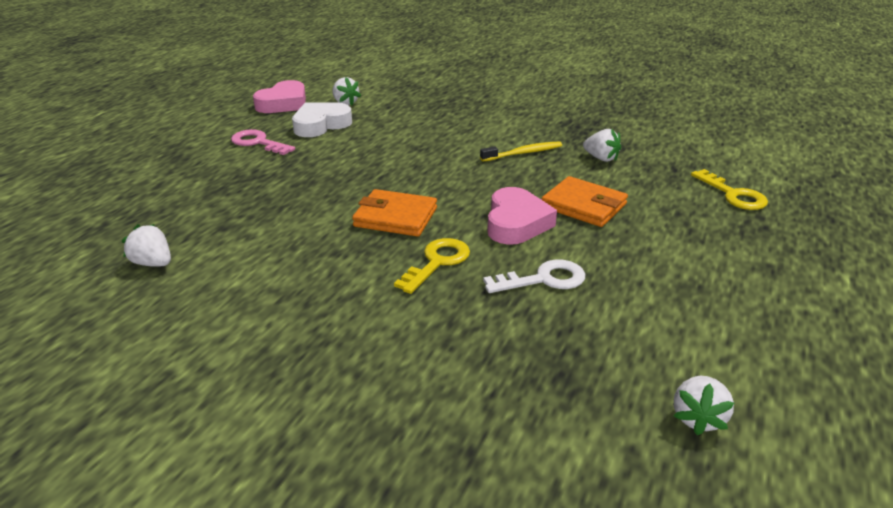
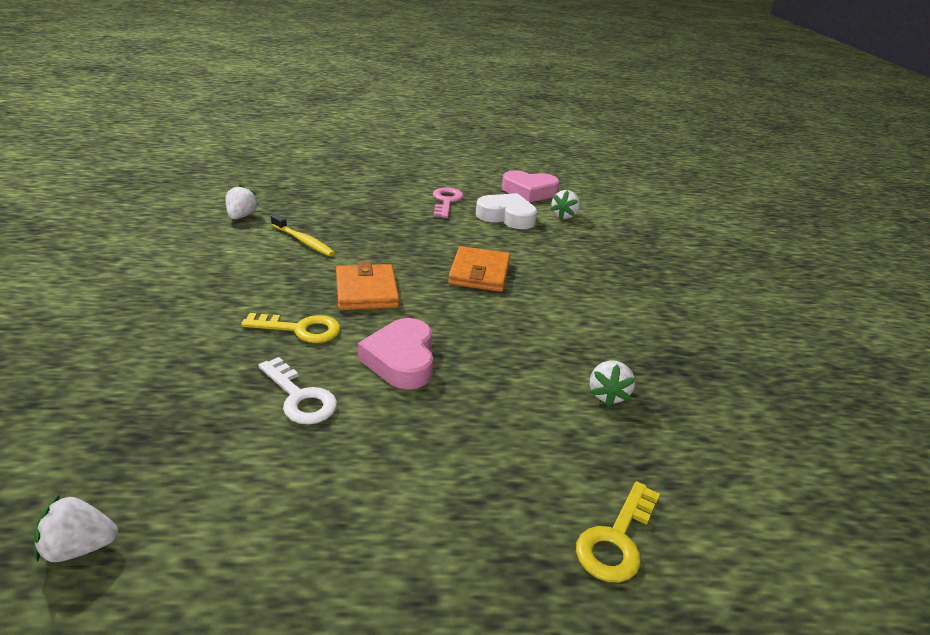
camera: 60 degrees right, 0 degrees up
yellow toothbrush [480,141,562,162] -> yellow toothbrush moved to [271,214,335,256]
pink heart [487,187,557,245] -> pink heart turned 105 degrees clockwise [358,318,433,389]
orange wallet [541,176,628,227] -> orange wallet moved to [448,246,510,292]

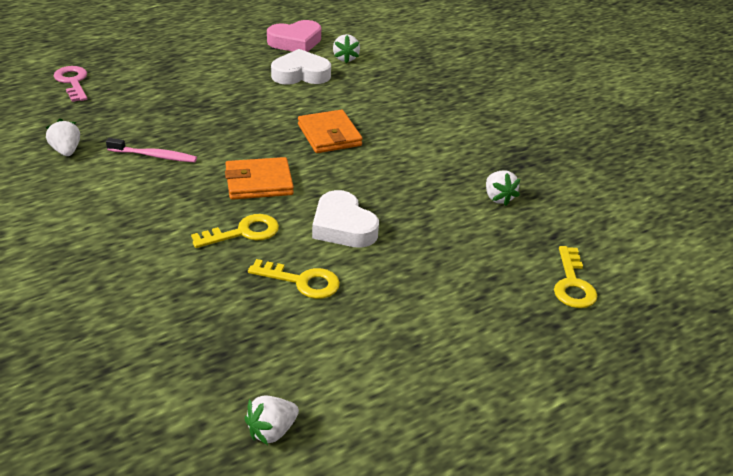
camera: 30 degrees left, 5 degrees up
white key [259,357,337,424] -> yellow key [248,259,340,299]
yellow toothbrush [271,214,335,256] -> pink toothbrush [106,138,197,162]
orange wallet [336,262,399,310] -> orange wallet turned 60 degrees counterclockwise [225,157,294,200]
pink heart [358,318,433,389] -> white heart [312,190,379,248]
pink key [433,187,463,218] -> pink key moved to [54,66,87,102]

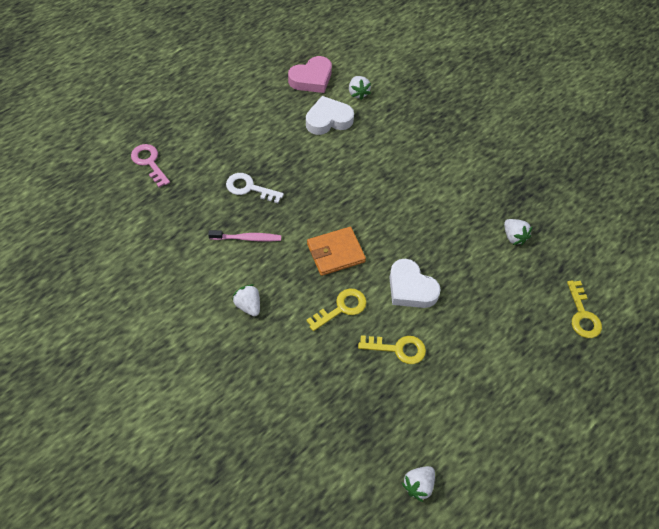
camera: 10 degrees left, 20 degrees up
white strawberry [45,119,80,156] -> white strawberry moved to [232,284,260,316]
orange wallet [298,110,363,153] -> none
none -> white key [226,173,284,203]

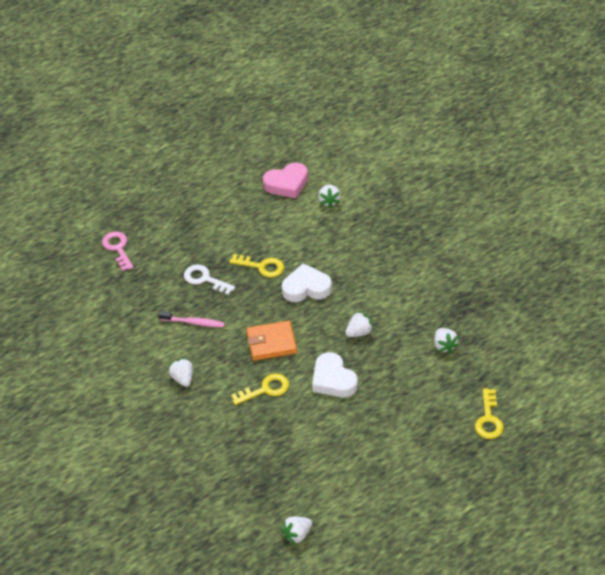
camera: 15 degrees right, 10 degrees down
white heart [306,96,354,135] -> white heart moved to [282,263,332,302]
yellow key [358,335,426,364] -> yellow key moved to [229,254,284,278]
none -> white strawberry [345,311,373,337]

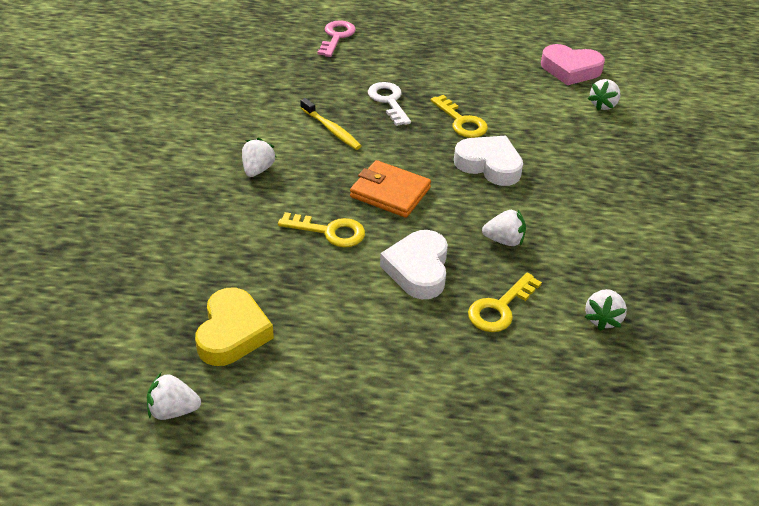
camera: 35 degrees right, 5 degrees down
pink toothbrush [158,311,225,327] -> yellow toothbrush [300,98,361,150]
yellow key [475,388,504,439] -> yellow key moved to [468,273,542,332]
none -> yellow heart [195,288,274,366]

